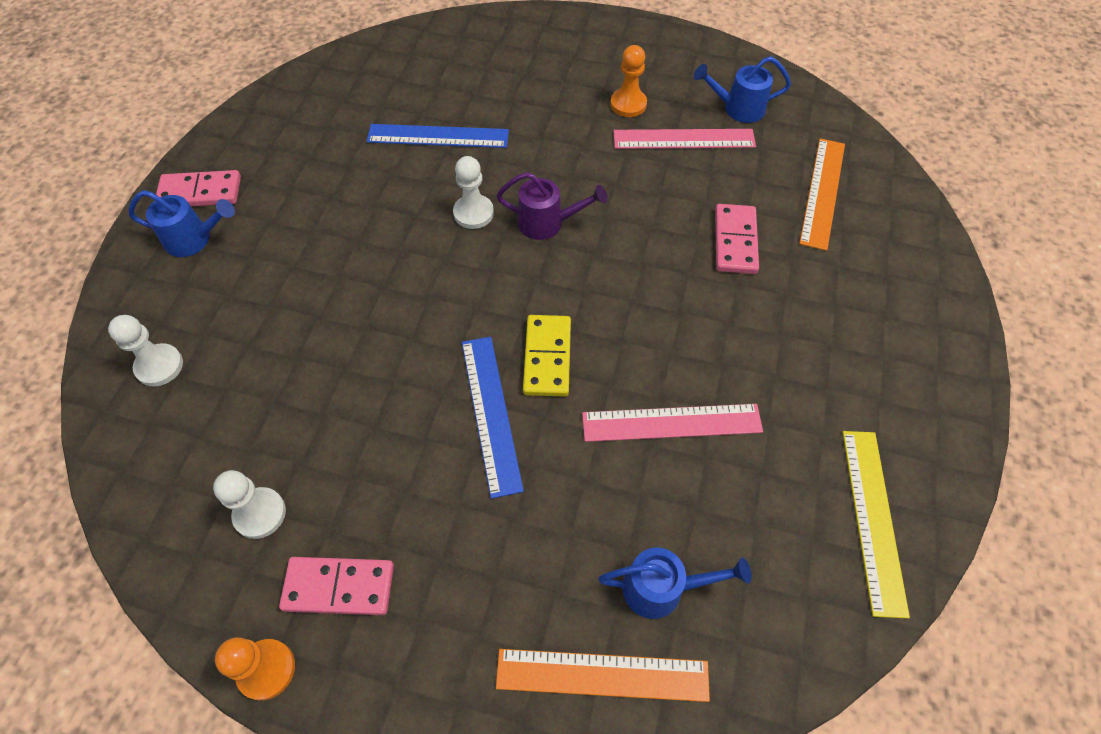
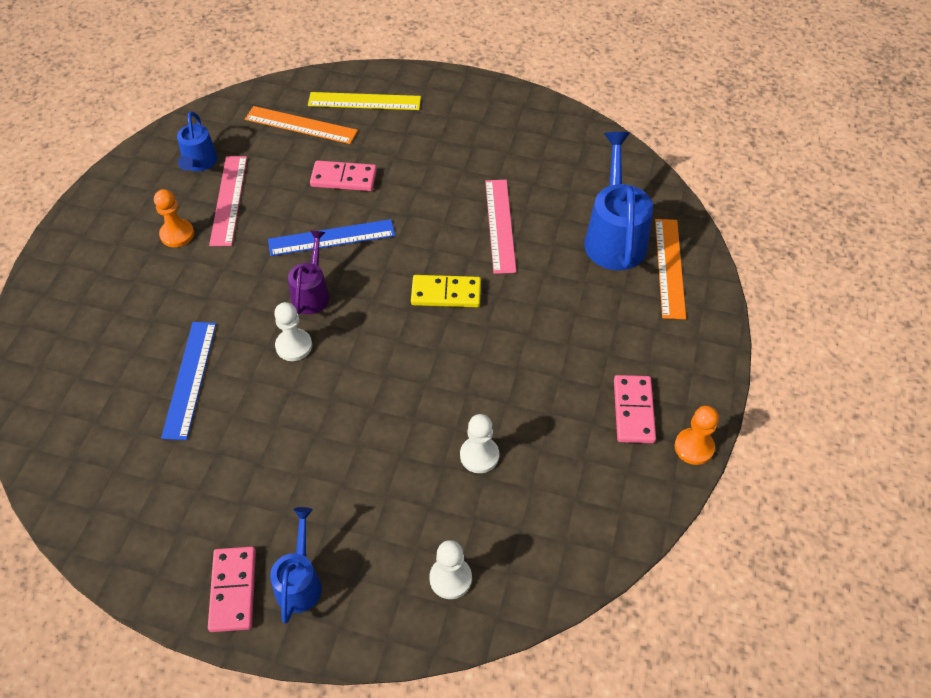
camera: 90 degrees left, 5 degrees down
white pawn [213,470,286,539] -> white pawn moved to [460,414,499,473]
blue ruler [462,337,524,499] -> blue ruler moved to [268,219,395,256]
blue watering can [598,547,752,619] -> blue watering can [584,132,653,270], size x1.70
yellow ruler [843,431,910,619] -> yellow ruler moved to [308,92,421,110]

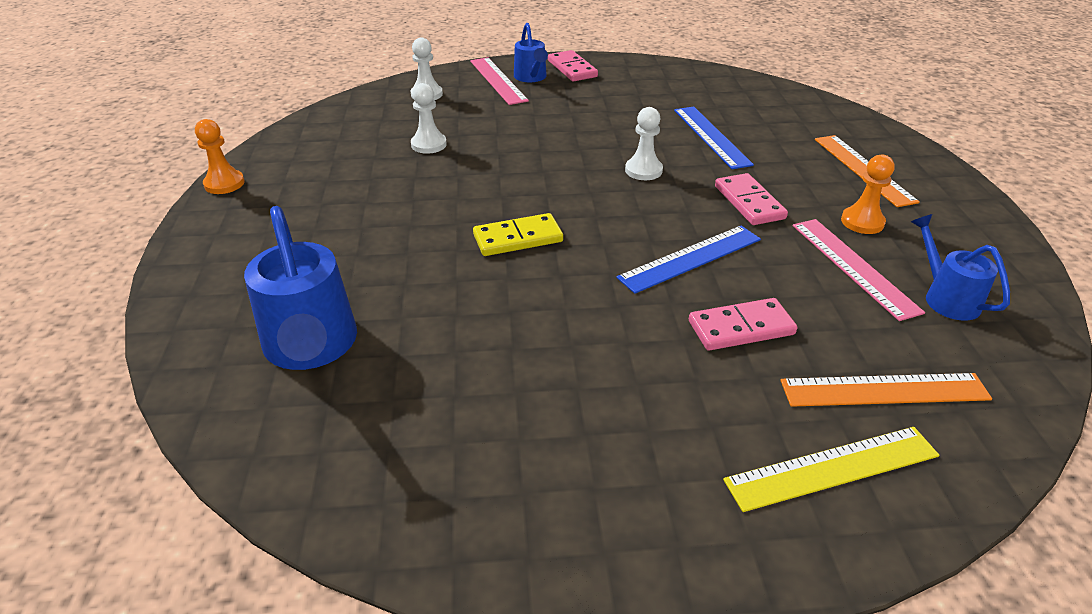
camera: 160 degrees right, 15 degrees down
purple watering can [288,230,330,314] -> none
pink ruler [485,180,516,274] -> pink ruler moved to [470,57,529,105]
pink domino [614,375,656,443] -> pink domino moved to [715,173,788,225]
orange ruler [655,219,686,319] -> orange ruler moved to [815,135,920,207]

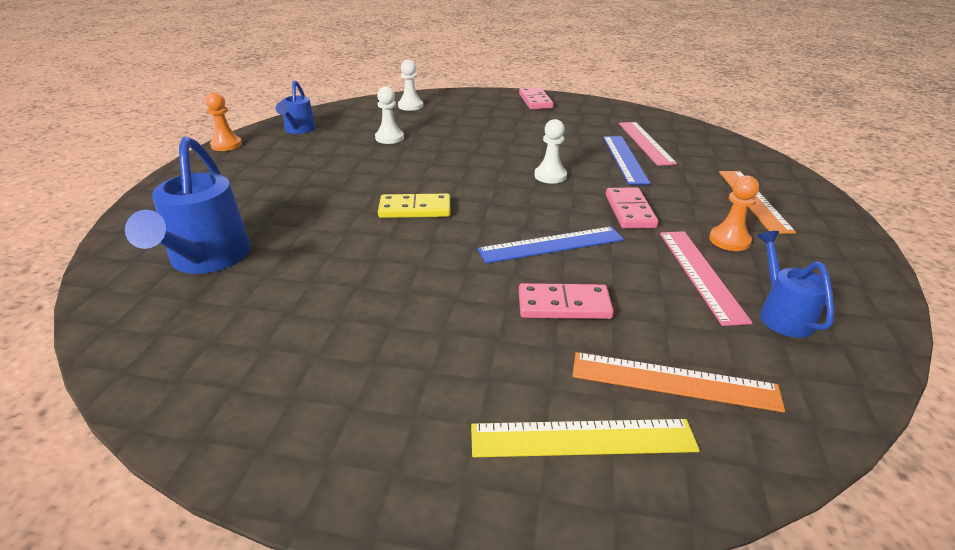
camera: 15 degrees right, 5 degrees down
pink ruler [470,57,529,105] -> pink ruler moved to [619,122,677,166]
blue watering can [514,23,548,82] -> blue watering can moved to [276,80,316,134]

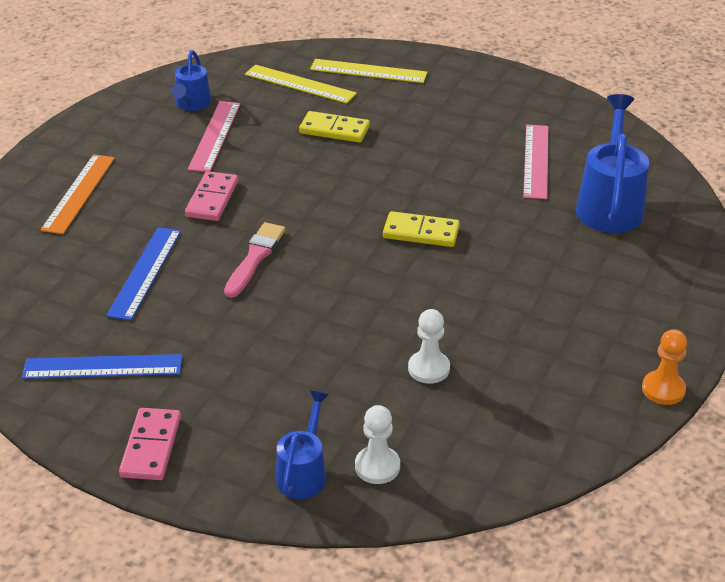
camera: 165 degrees left, 5 degrees up
blue watering can [276,80,316,134] -> blue watering can moved to [276,391,329,499]
blue ruler [477,227,624,263] -> blue ruler moved to [22,354,182,379]
pink domino [519,283,614,319] -> yellow domino [299,111,370,143]
white pawn [534,119,567,184] -> pink brush [224,222,286,298]
orange ruler [572,352,785,412] -> yellow ruler [245,65,357,104]
pink ruler [619,122,677,166] -> pink ruler moved to [523,125,548,199]
orange pawn [709,176,759,251] -> none

